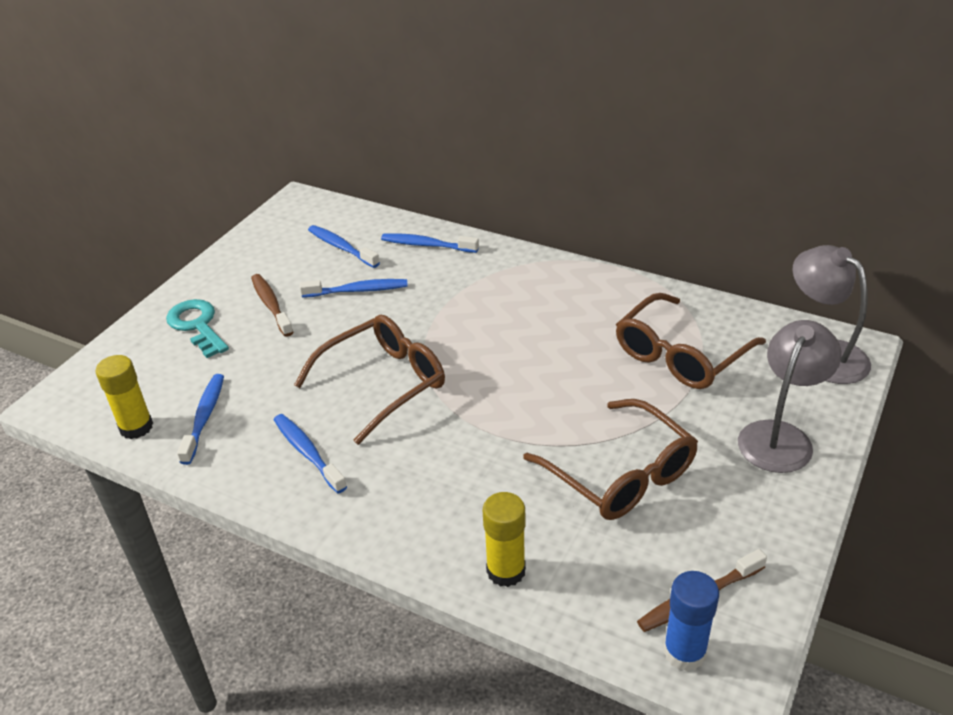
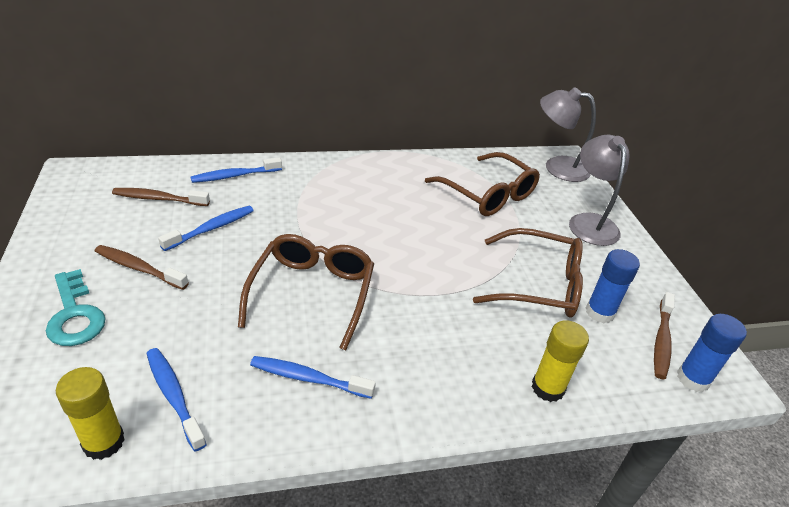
camera: 45 degrees left, 0 degrees up
turquoise key [166,299,229,358] -> turquoise key turned 135 degrees counterclockwise [46,269,106,346]
blue toothbrush [308,225,380,268] -> brown toothbrush [112,188,210,206]
brown glasses [616,293,766,389] -> brown glasses turned 45 degrees counterclockwise [425,152,540,216]
none -> blue glue stick [586,249,640,323]

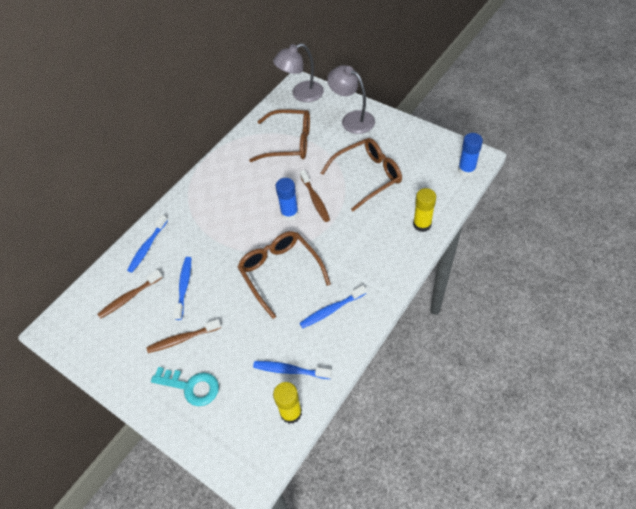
camera: 35 degrees left, 15 degrees up
blue glue stick [586,249,640,323] -> blue glue stick moved to [276,178,299,221]
brown toothbrush [654,292,675,379] -> brown toothbrush moved to [300,170,330,222]

